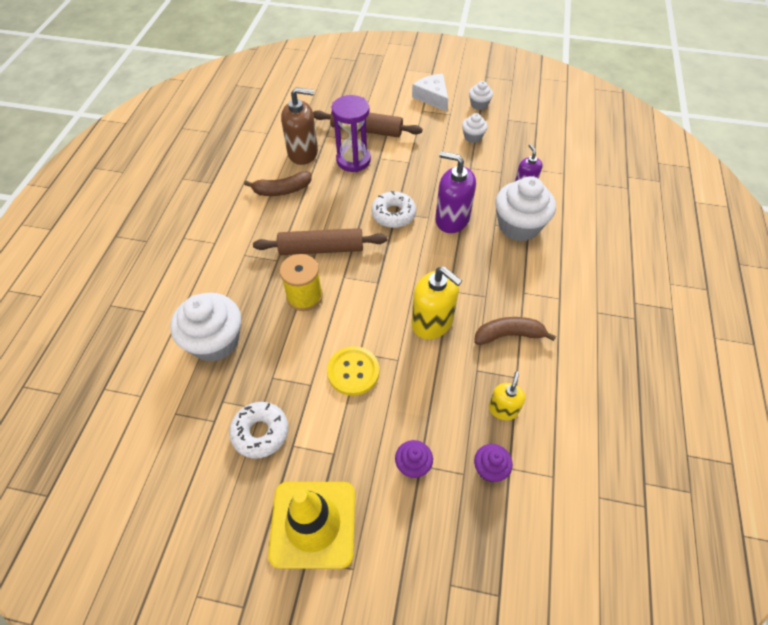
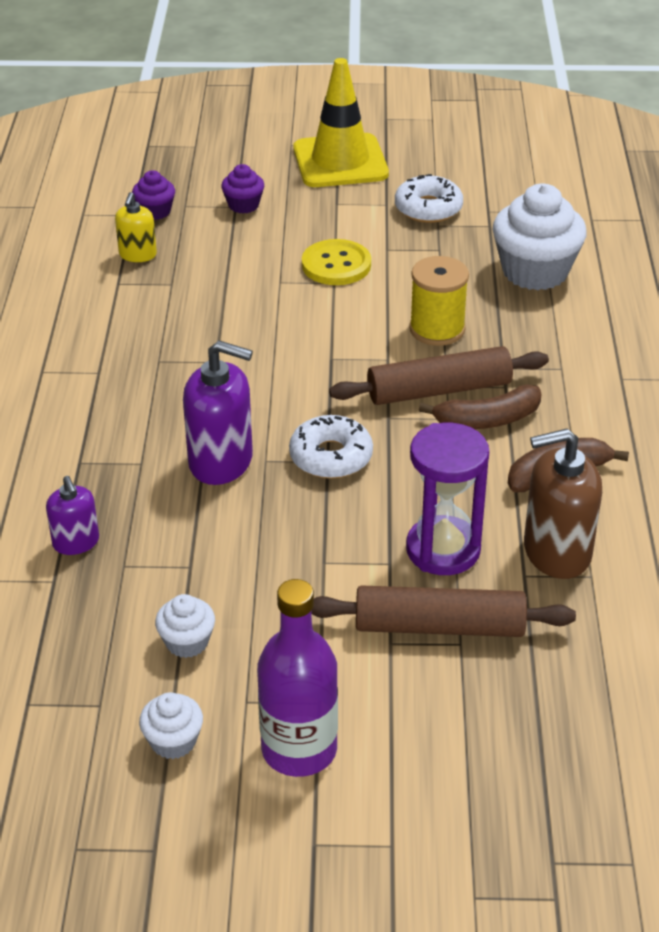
camera: 170 degrees right, 15 degrees down
white cheese [412,74,448,112] -> purple bottle [257,579,338,777]
yellow soap dispenser [412,266,462,339] -> none
brown banana [474,317,556,345] -> brown banana moved to [419,384,542,429]
white cupcake [496,176,556,242] -> none

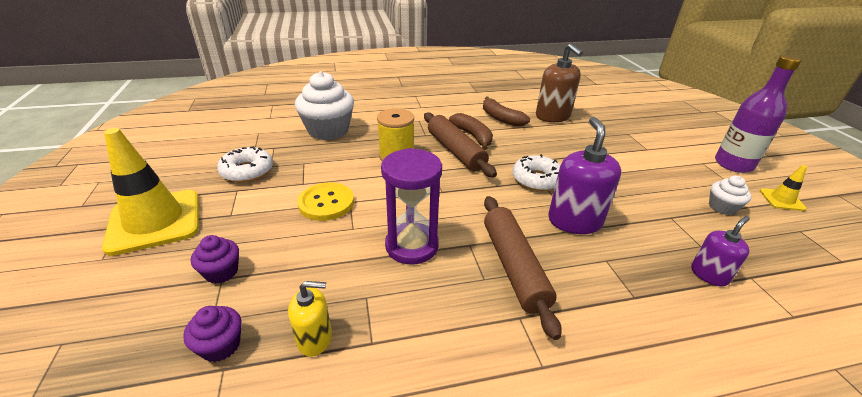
camera: 105 degrees left, 5 degrees down
white cupcake [139,692,203,759] -> yellow traffic cone [760,165,807,211]
brown rolling pin [311,585,576,637] -> brown rolling pin moved to [484,196,562,340]
purple hourglass [406,423,489,575] -> purple hourglass moved to [381,148,442,264]

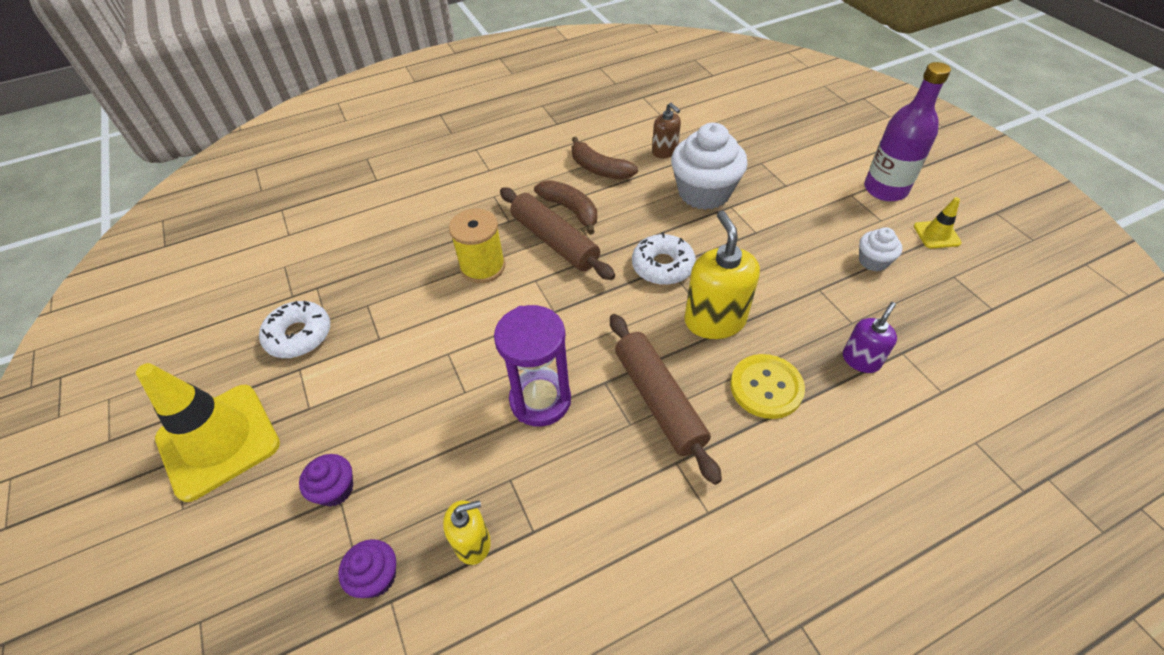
camera: 10 degrees left, 15 degrees up
white cupcake [295,71,354,140] -> white cupcake moved to [671,123,748,210]
yellow button [297,183,354,221] -> yellow button moved to [730,354,805,419]
brown soap dispenser [536,43,583,122] -> brown soap dispenser [652,103,681,158], size x0.58
purple soap dispenser [548,117,621,234] -> yellow soap dispenser [684,211,760,339]

